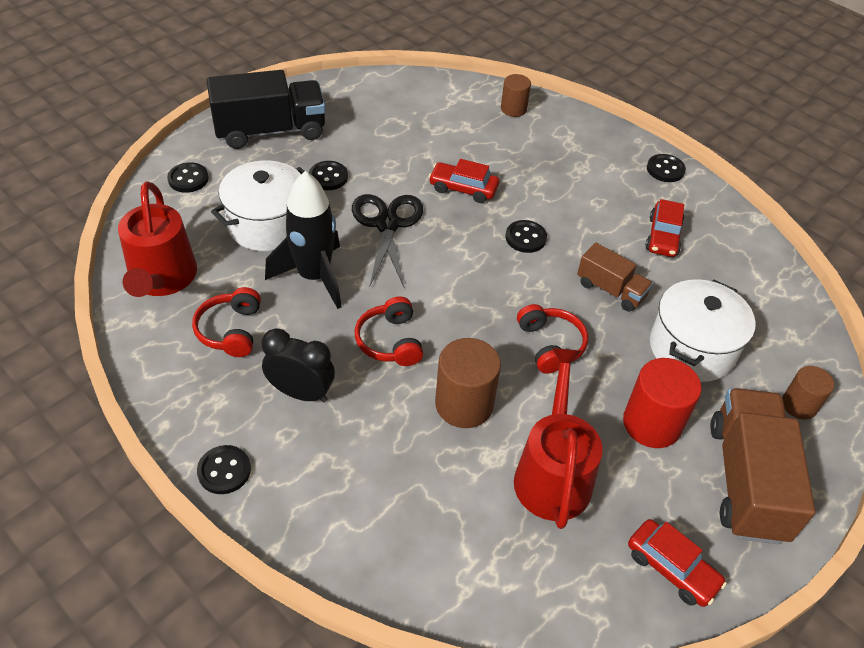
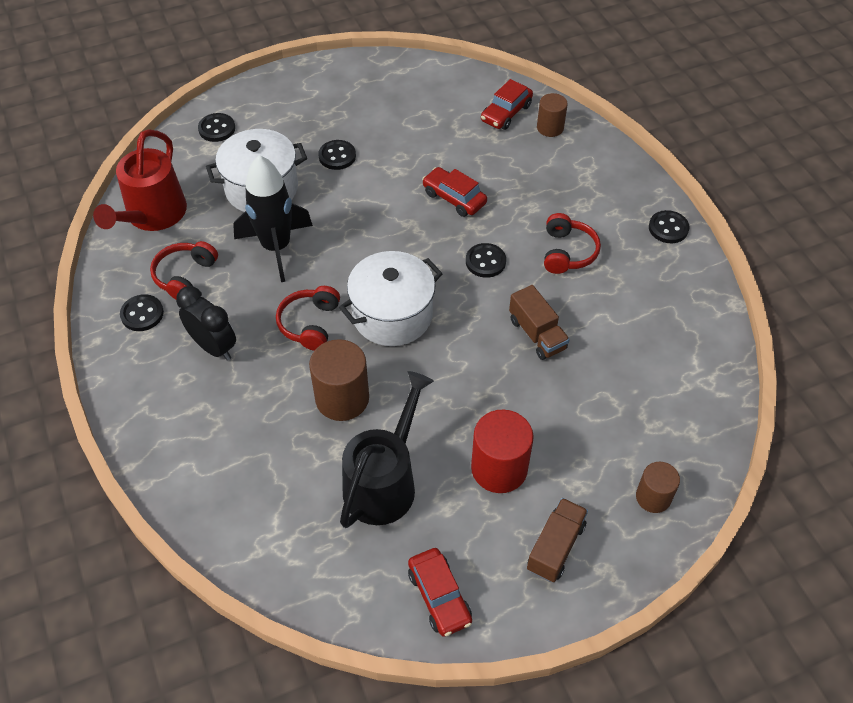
camera: 25 degrees right, 5 degrees up
black button [197,445,251,494] -> black button moved to [120,294,164,331]
black truck [206,70,326,149] -> none
black scissors [352,194,423,289] -> none
red watering can [514,348,603,529] -> black watering can [340,371,434,528]
red headphones [517,304,588,374] -> red headphones moved to [544,213,601,274]
red car [645,199,684,257] -> red car moved to [481,79,533,130]
white pot [650,279,756,382] -> white pot moved to [339,251,443,346]
brown truck [710,388,815,544] -> brown truck [527,498,588,582], size x0.56

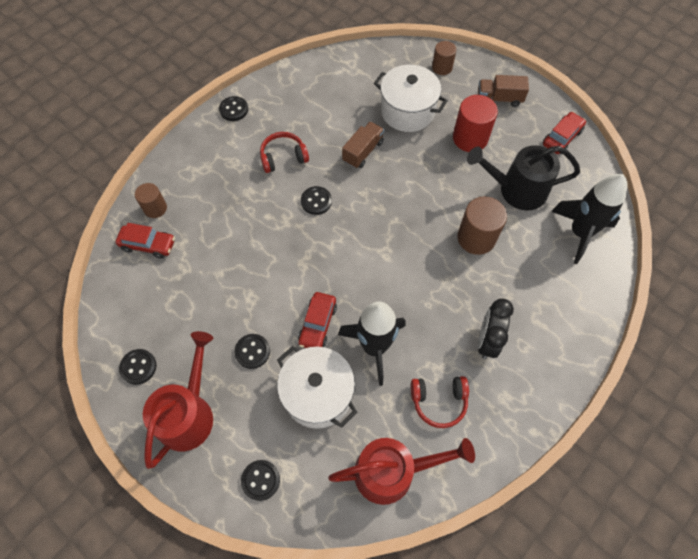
camera: 115 degrees left, 10 degrees up
black button [120,294,164,331] -> black button moved to [119,349,156,385]
red headphones [276,286,340,351] -> none
white pot [339,251,443,346] -> white pot moved to [374,65,448,132]
red car [422,167,487,217] -> red car moved to [298,292,337,348]
none -> red watering can [143,331,213,469]
none -> black rocket [551,174,627,264]

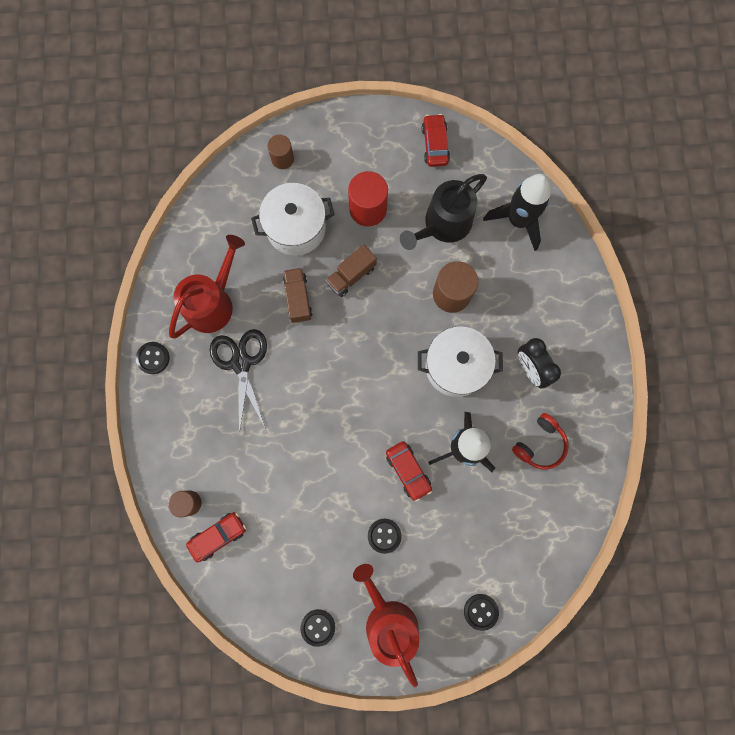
camera: 45 degrees left, 15 degrees up
red headphones [260,132,309,173] -> black scissors [210,329,267,434]
white pot [277,346,357,429] -> white pot moved to [418,326,503,397]
black button [301,186,332,215] -> none
red watering can [328,438,475,505] -> red watering can moved to [169,235,245,338]
brown truck [478,75,529,107] -> brown truck moved to [326,244,377,297]

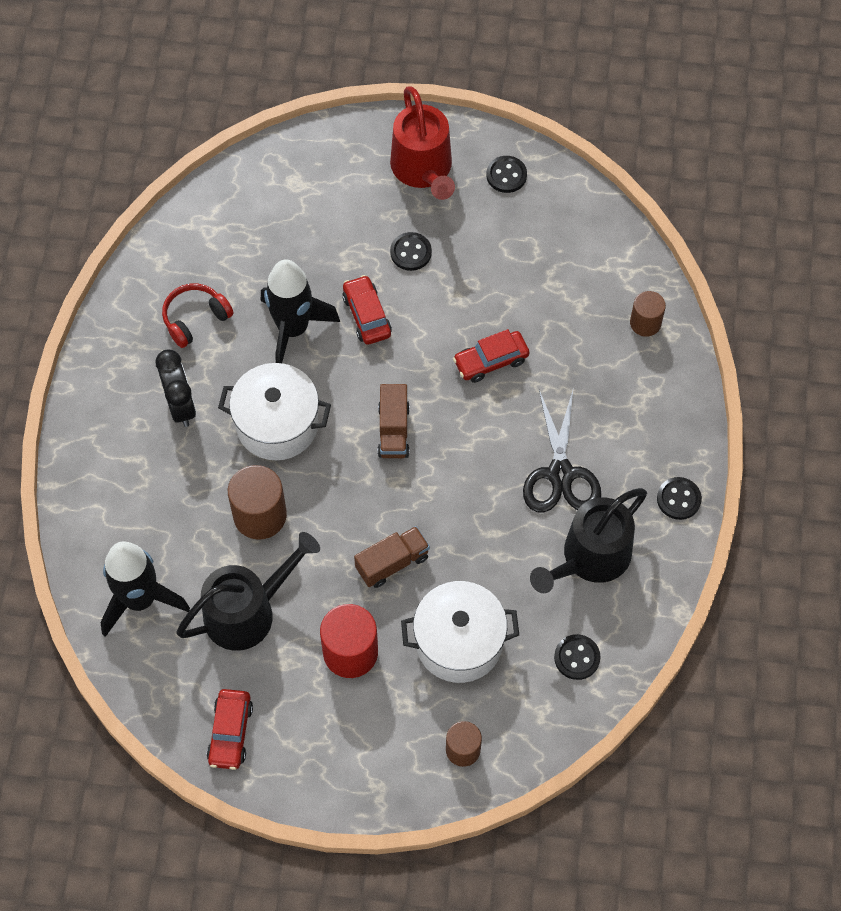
camera: 170 degrees left, 15 degrees down
red watering can [169,235,245,338] -> black watering can [530,488,647,593]
red car [186,512,246,562] -> red car moved to [453,329,530,383]
brown truck [283,268,312,323] -> brown truck moved to [378,384,410,458]
black button [464,594,499,631] -> black button moved to [554,634,600,680]

